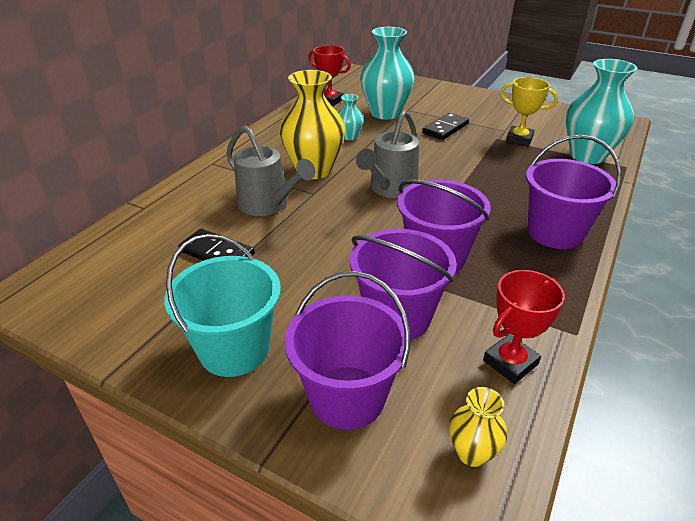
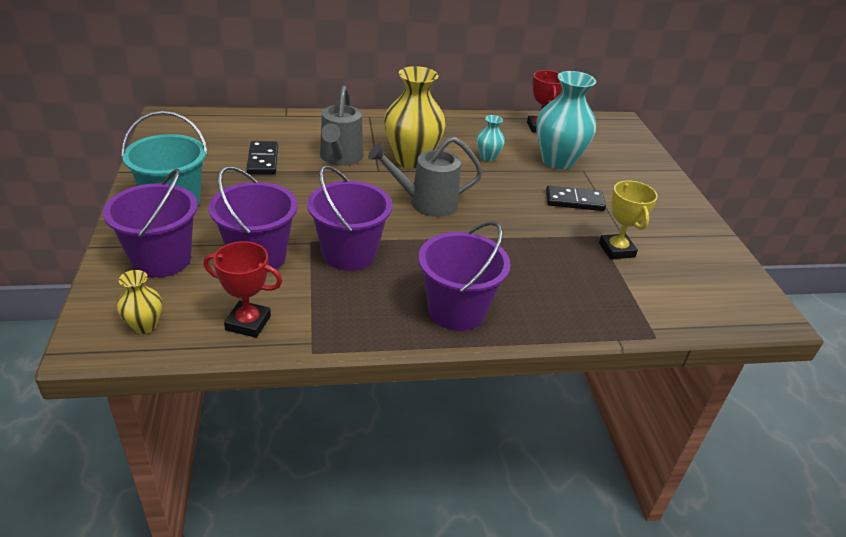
camera: 50 degrees right, 0 degrees up
turquoise vase [566,59,637,164] -> none

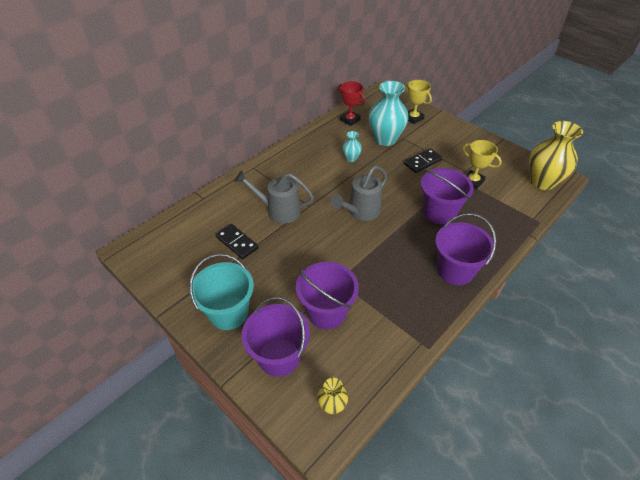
camera: 35 degrees left, 10 degrees up
red trophy [204,241,282,338] -> none
purple bucket [307,165,392,271] -> purple bucket moved to [421,168,474,224]
grey watering can [320,85,364,166] -> grey watering can turned 135 degrees clockwise [235,171,314,223]
yellow vase [384,66,446,168] -> yellow vase moved to [529,121,583,190]
none -> yellow trophy [405,80,432,124]

